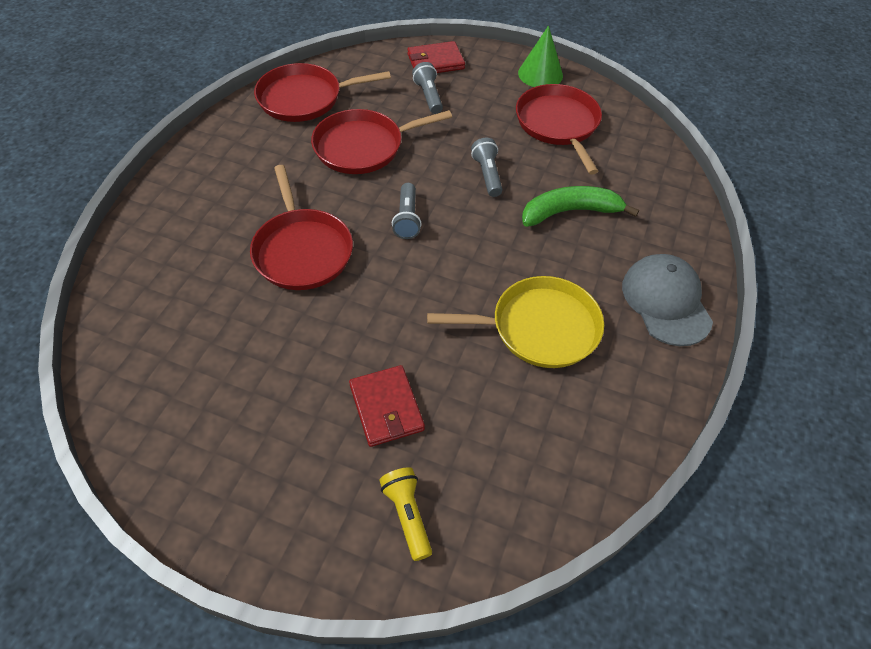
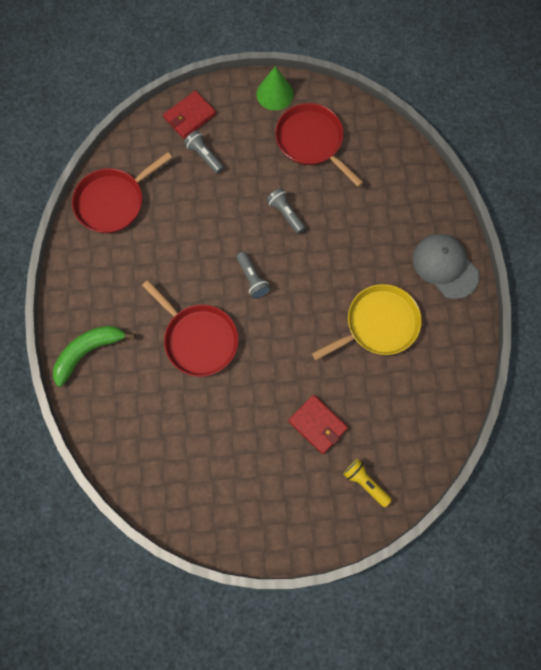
camera: 25 degrees left, 20 degrees up
red pan [311,109,452,174] -> none
green banana [522,186,639,227] -> green banana moved to [53,326,136,387]

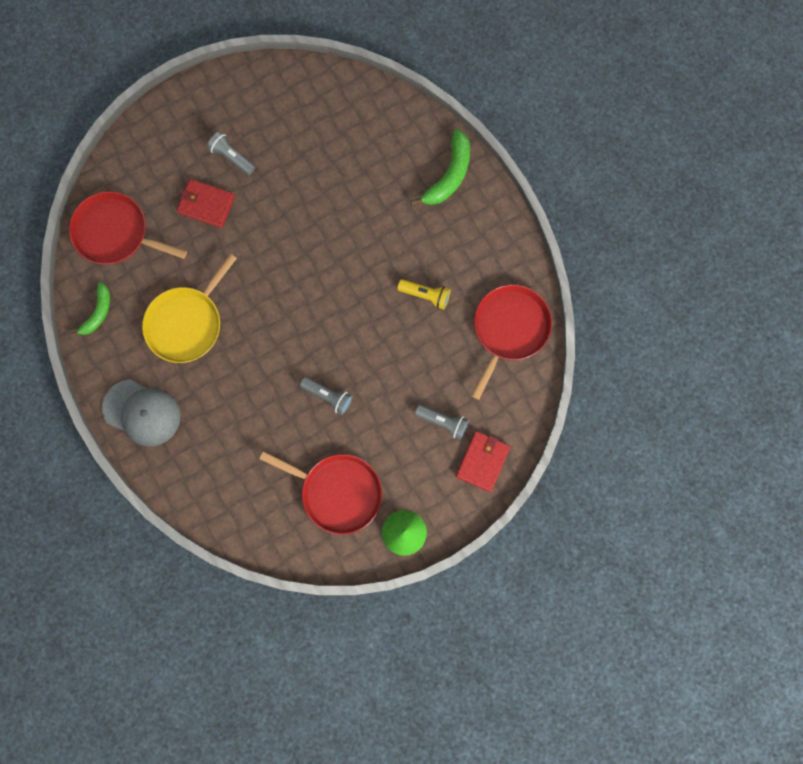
camera: 155 degrees right, 5 degrees up
red pan [142,280,238,376] -> red pan moved to [69,191,187,265]
grey flashlight [236,252,270,299] -> grey flashlight moved to [207,131,255,175]
yellow flashlight [343,459,392,507] -> yellow flashlight moved to [397,279,451,310]
none -> green banana [70,282,110,337]

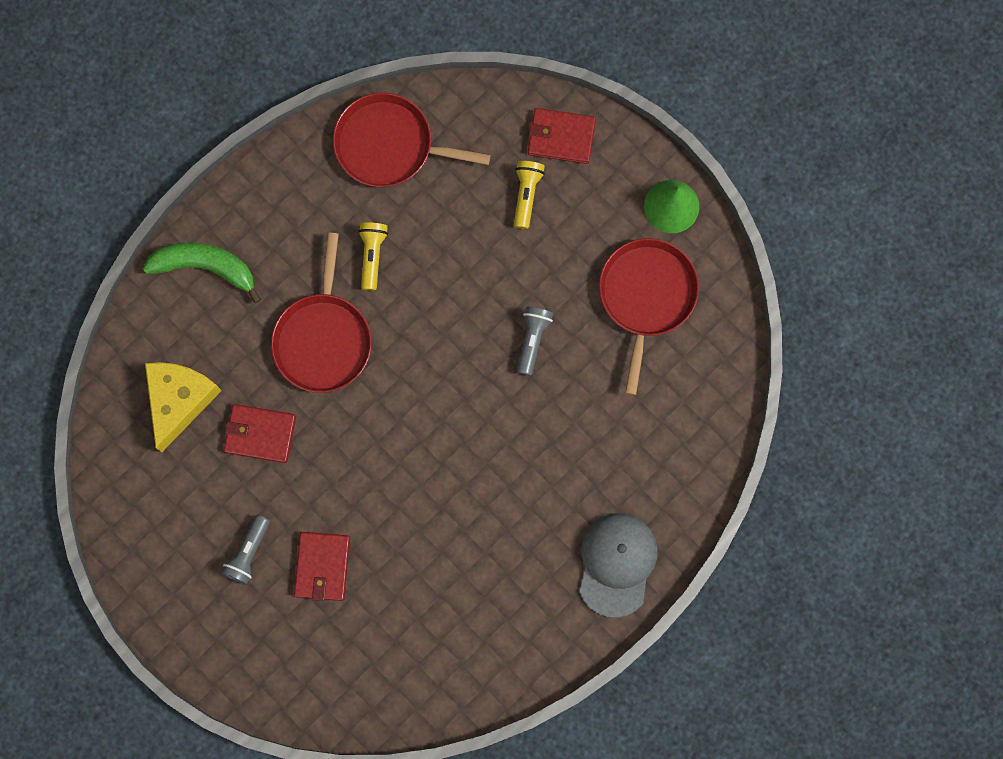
camera: 105 degrees left, 0 degrees up
red pan [69,191,187,265] -> red pan moved to [271,233,372,393]
green banana [70,282,110,337] -> none
yellow pan [142,254,237,363] -> none
grey flashlight [415,405,469,440] -> yellow flashlight [514,161,545,229]
none -> yellow cheese [145,362,222,452]
none -> red wallet [224,404,296,463]

